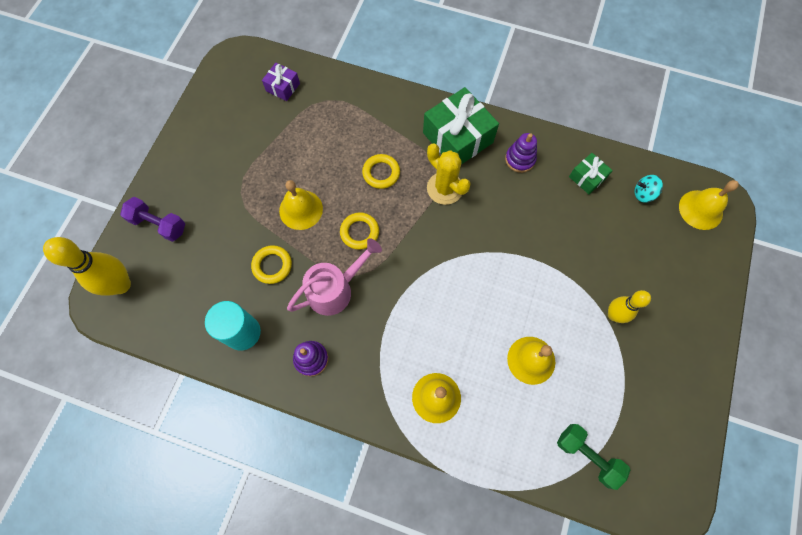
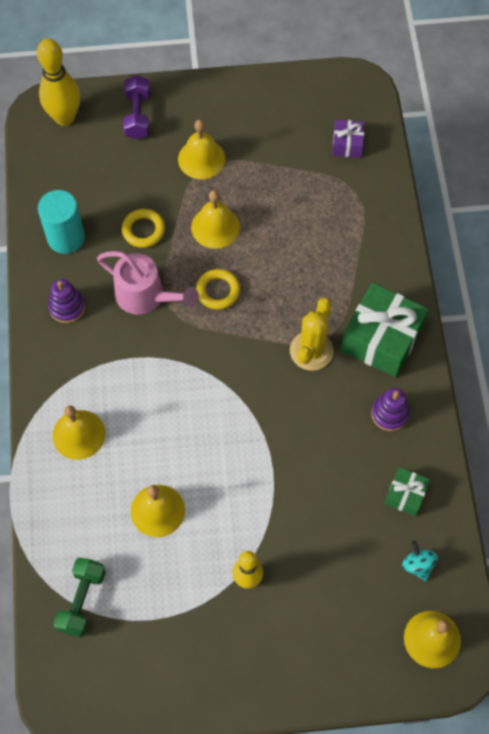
camera: 65 degrees right, 5 degrees down
yellow ring [362,154,400,189] -> none
none -> yellow bell [178,120,225,179]

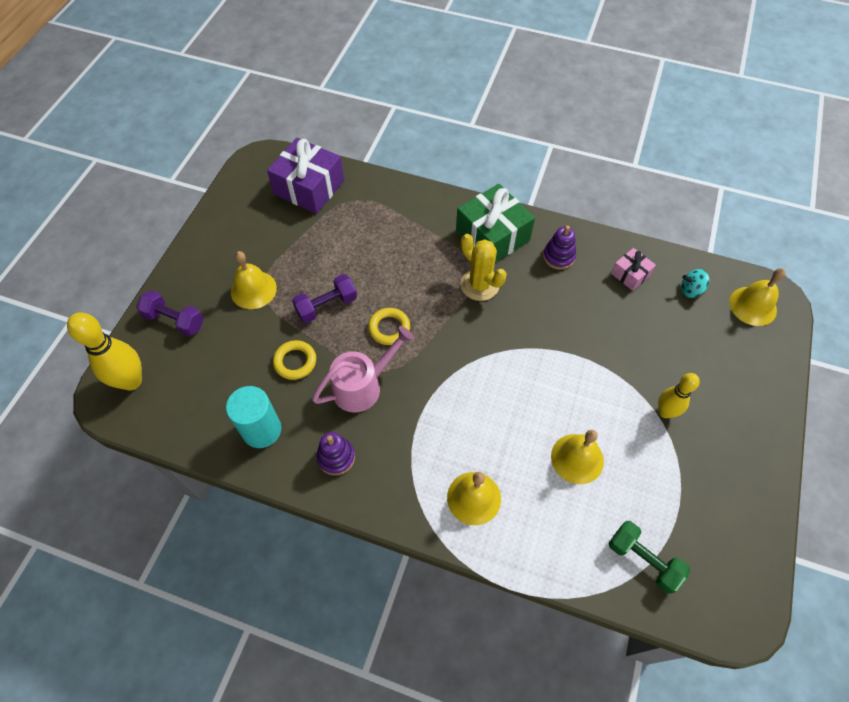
camera: 65 degrees left, 5 degrees down
yellow bell [191,190,240,249] -> purple dumbbell [292,274,357,323]
purple gift [333,120,364,158] -> purple gift [267,138,344,214], size x1.97
green gift [384,467,430,516] -> pink gift [611,248,656,291]

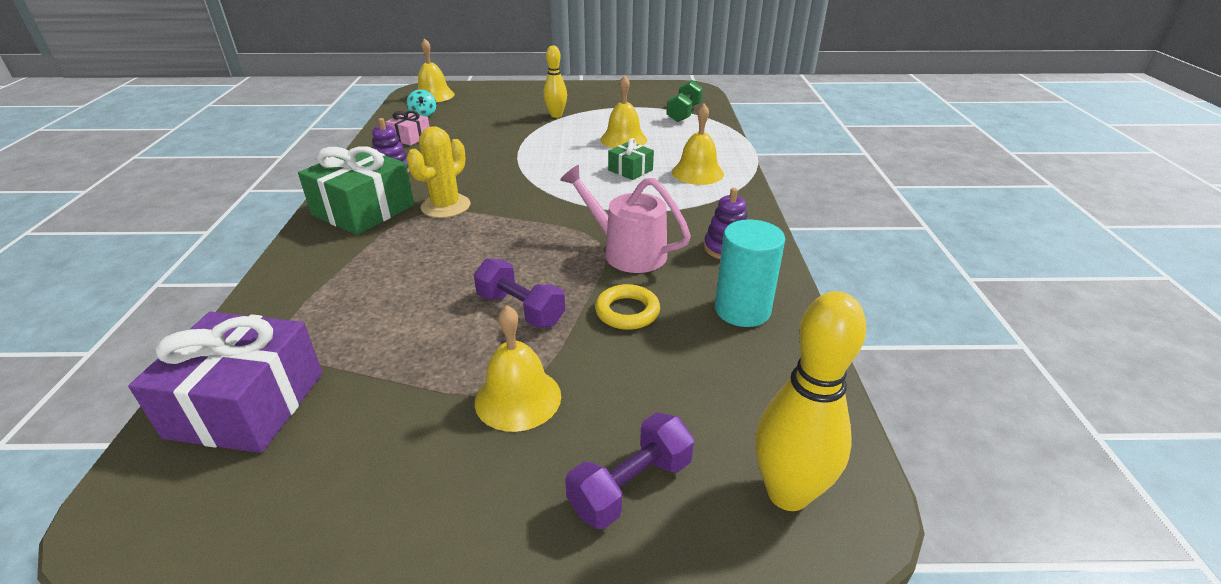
camera: 110 degrees left, 25 degrees down
purple dumbbell [136,290,204,337] -> purple dumbbell turned 45 degrees clockwise [565,412,694,529]
yellow ring [368,308,410,345] -> none
none -> green gift [608,138,654,180]

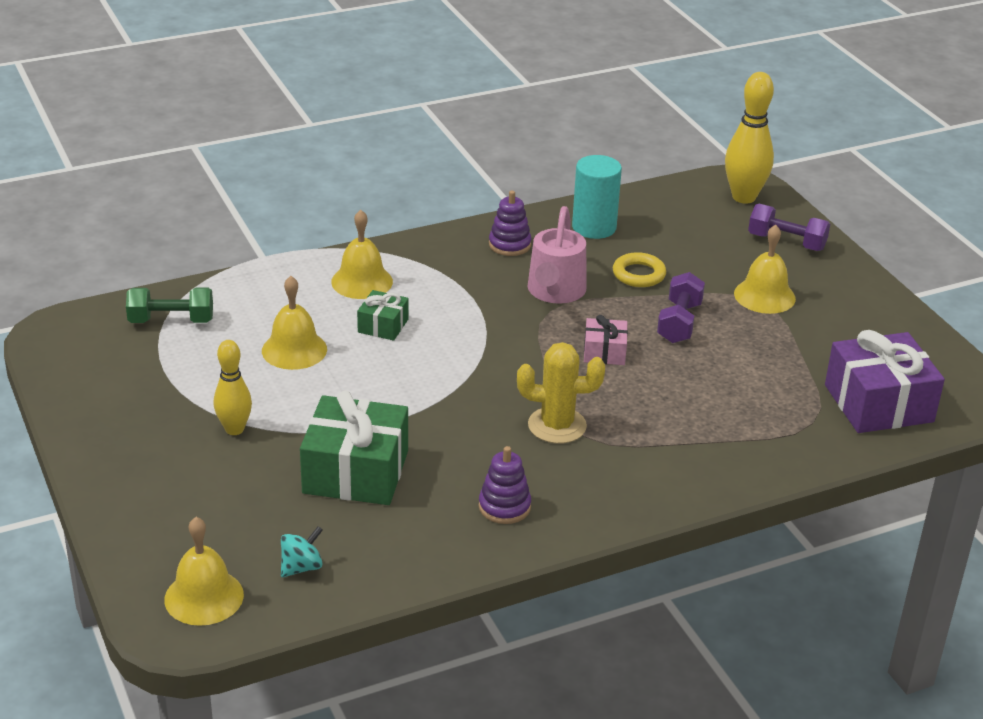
camera: 115 degrees left, 0 degrees up
green gift [298,146,414,235] -> green gift moved to [300,391,408,505]
pink gift [385,111,430,145] -> pink gift moved to [584,315,628,365]

